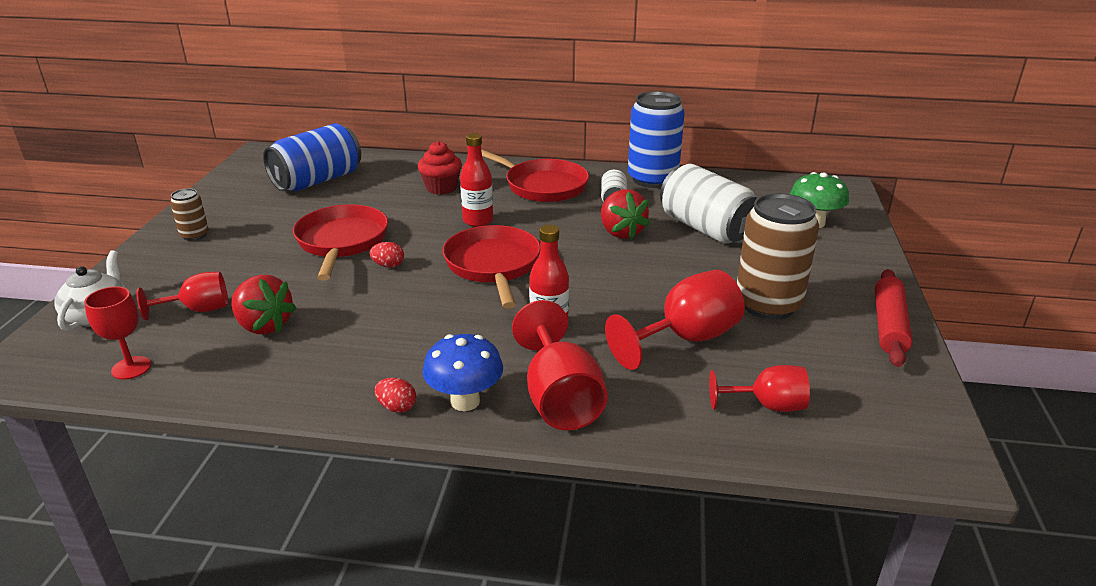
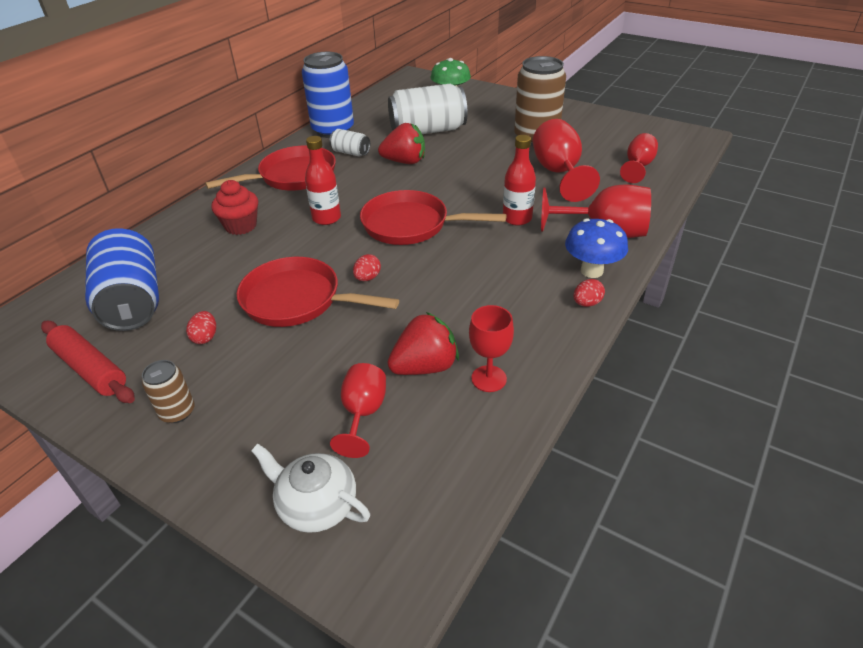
camera: 65 degrees left, 10 degrees up
red goblet [84,286,151,380] -> red goblet moved to [469,305,514,392]
red rolling pin [875,269,912,367] -> red rolling pin moved to [41,321,135,403]
none -> red egg [186,311,216,344]

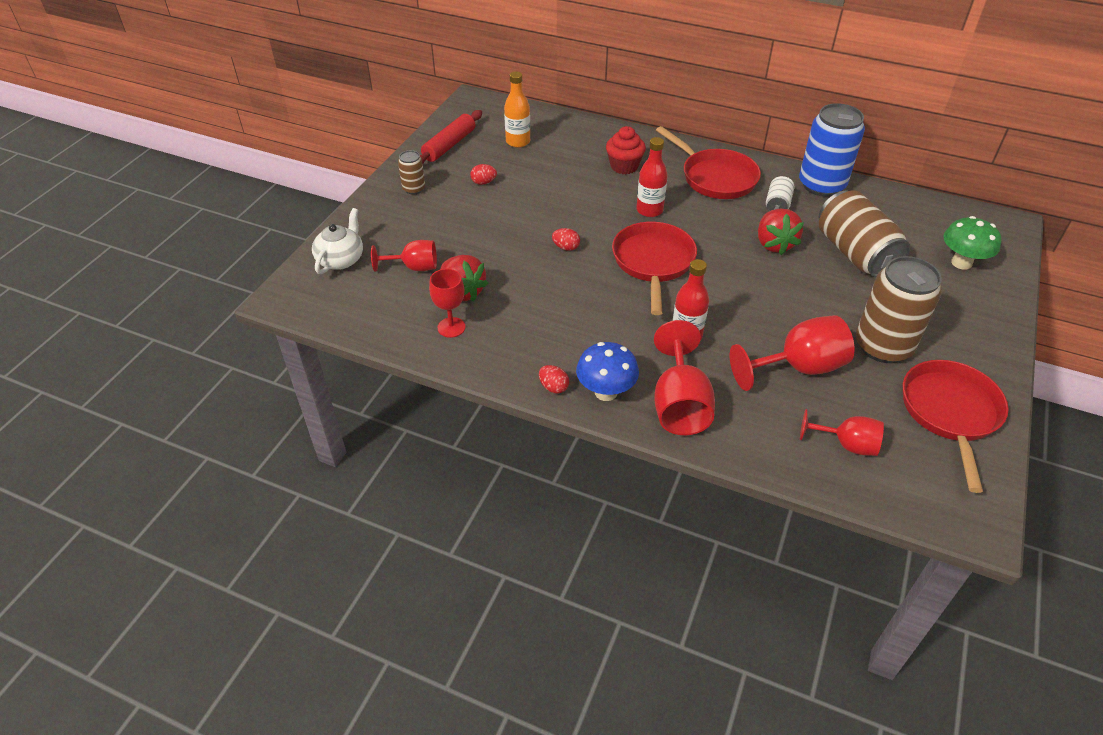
camera: 80 degrees right, 5 degrees up
blue can [85,228,159,331] -> orange bottle [504,72,530,148]
red pan [237,257,399,327] -> red pan moved to [903,360,1009,493]
white can [388,84,468,134] -> brown can [819,190,910,277]

